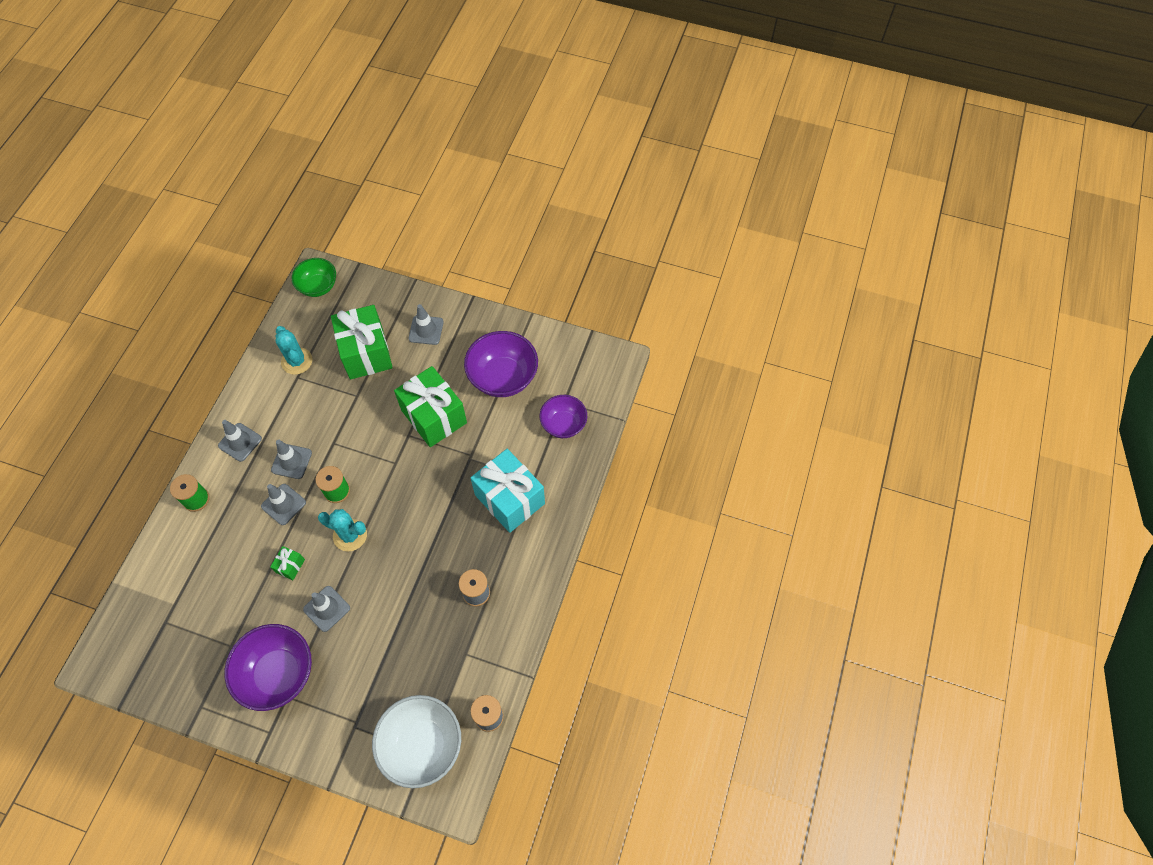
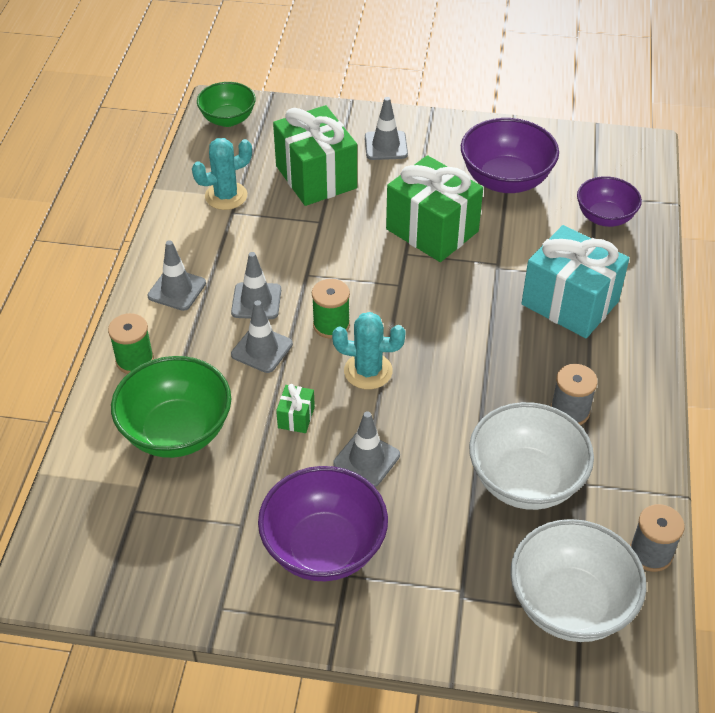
camera: 10 degrees left, 15 degrees down
turquoise cactus [276,326,312,375] -> turquoise cactus turned 75 degrees counterclockwise [192,138,252,210]
none -> green bowl [111,356,231,458]
none -> white bowl [469,402,594,510]

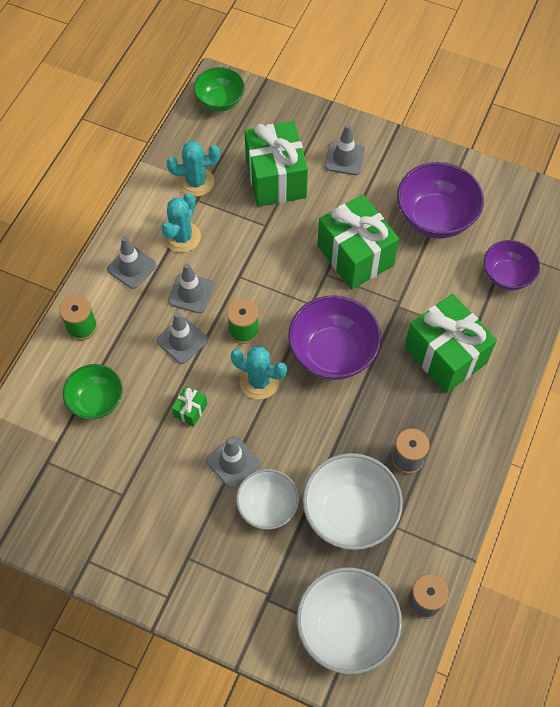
camera: 15 degrees right, 15 degrees up
green bowl [111,356,231,458] -> green bowl [63,364,123,419], size x0.64
purple bowl [258,466,388,581] -> purple bowl moved to [288,295,381,380]
turquoise gift [521,225,629,338] -> green gift [405,294,497,393]
none -> turquoise cactus [162,193,201,253]
none -> white bowl [236,469,299,530]

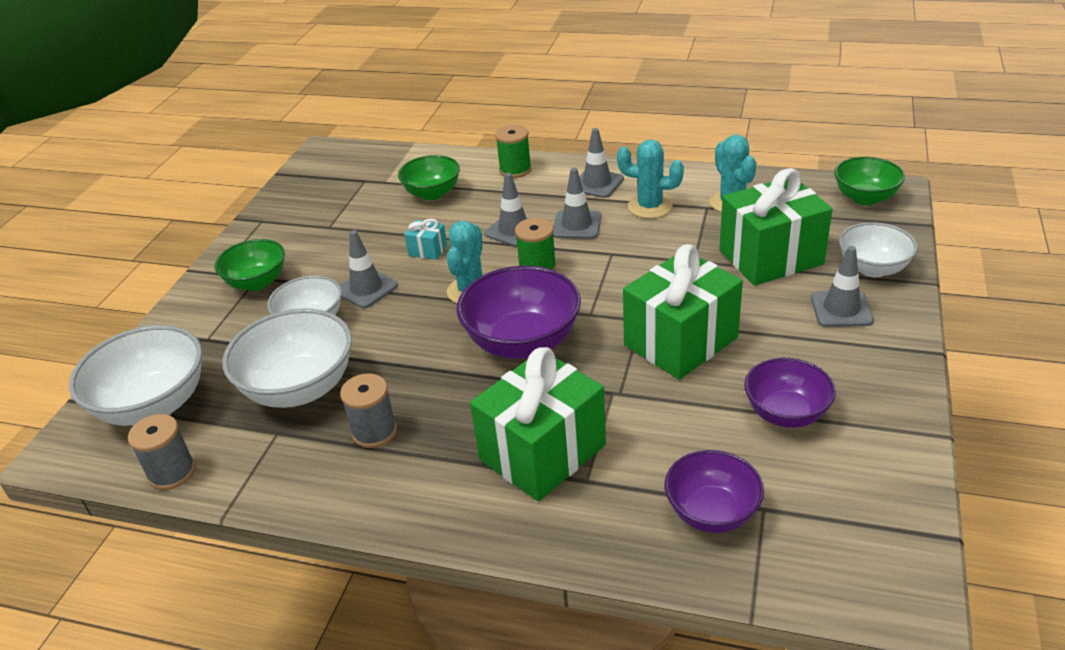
camera: 85 degrees right, 25 degrees down
green gift [172,386,208,427] -> turquoise gift [404,219,447,260]
purple bowl [397,162,484,238] -> purple bowl [744,358,836,428], size x0.64
none -> green bowl [215,239,285,291]
none -> white bowl [839,222,917,277]

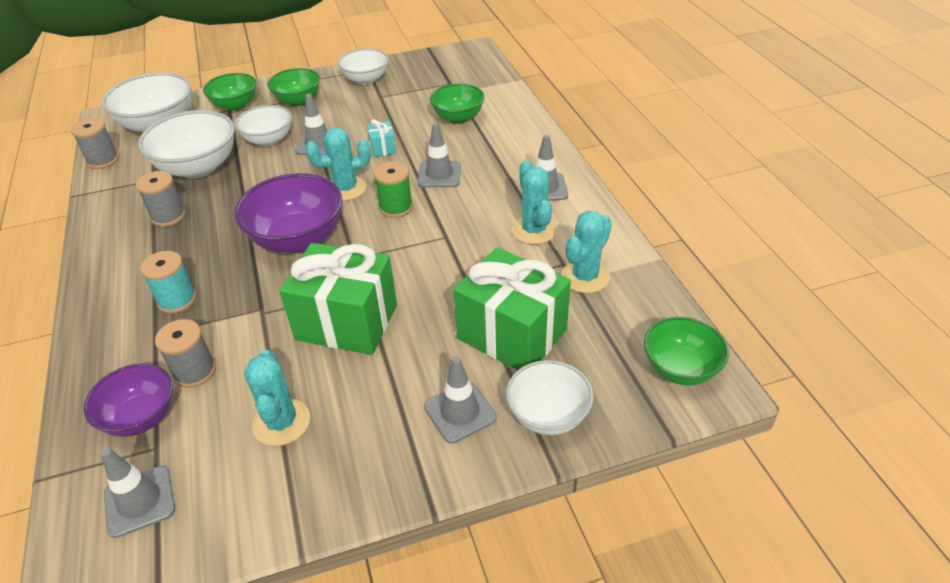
camera: 55 degrees right, 5 degrees up
green gift [470,347,606,501] -> turquoise spool [140,251,197,314]
green spool [495,125,531,178] -> none
grey traffic cone [553,168,602,239] -> grey traffic cone moved to [101,448,175,538]
purple bowl [744,358,836,428] -> turquoise cactus [244,350,310,446]
none -> grey spool [155,319,216,388]
none -> green bowl [203,73,256,111]
none -> white bowl [338,48,388,85]

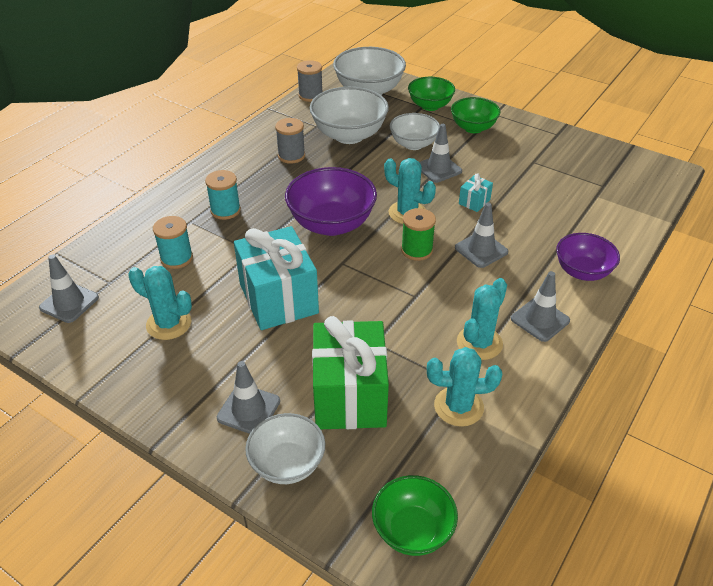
camera: 50 degrees right, 0 degrees up
purple bowl [84,363,173,437] -> purple bowl moved to [556,233,620,281]
grey spool [155,319,216,388] -> turquoise spool [153,216,193,269]
turquoise cactus [244,350,310,446] -> turquoise cactus turned 75 degrees clockwise [129,266,192,340]
green gift [280,243,397,355] -> turquoise gift [234,226,319,330]
white bowl [338,48,388,85] -> none
green bowl [430,84,485,124] -> none

